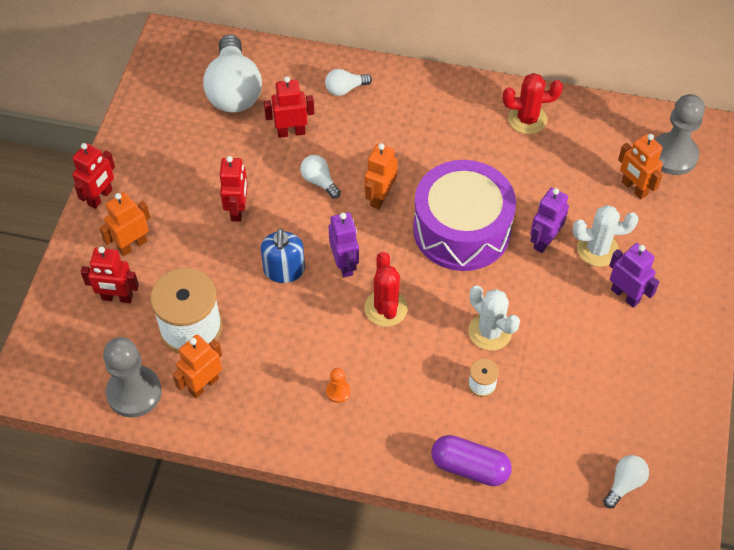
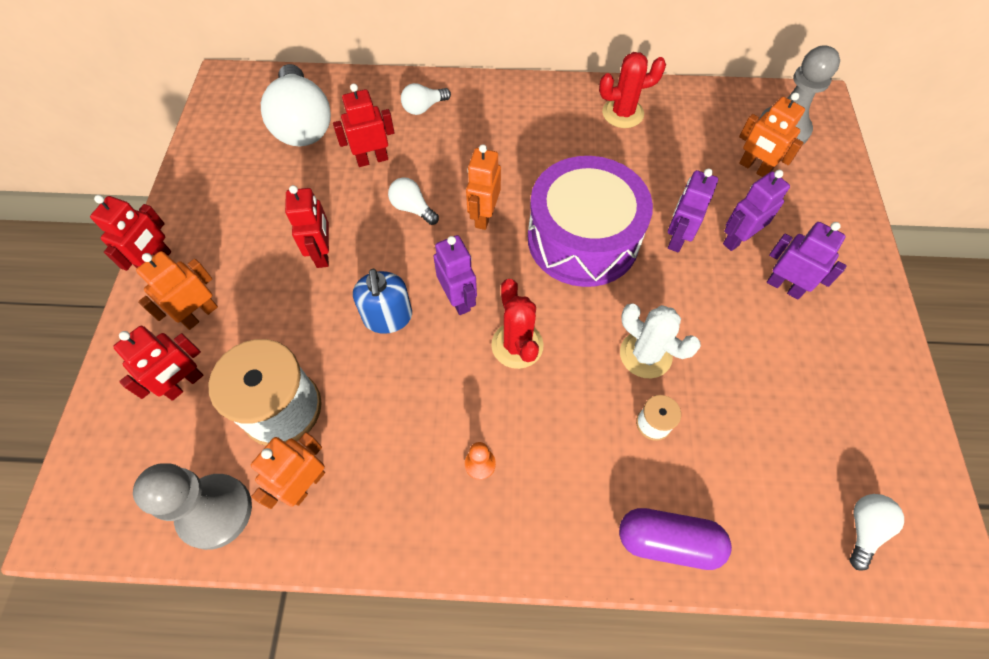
camera: 10 degrees left, 5 degrees up
red robot [81,246,139,303] -> red robot turned 45 degrees counterclockwise [113,326,203,401]
white cactus [573,205,638,267] -> purple robot [723,170,790,251]

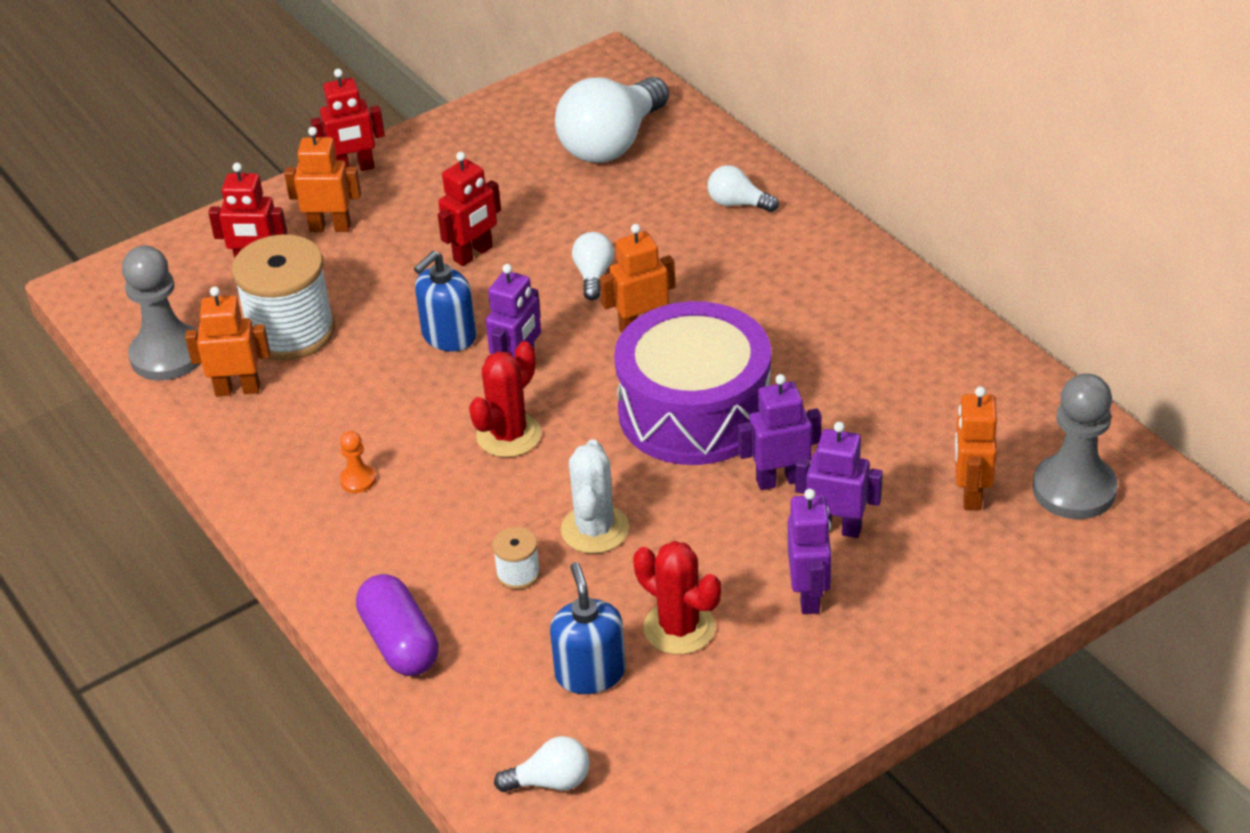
camera: 55 degrees right, 20 degrees down
red robot [333,83,394,167] -> none
red cactus [599,52,666,128] -> red cactus moved to [633,541,721,655]
none -> blue soap dispenser [550,562,626,694]

